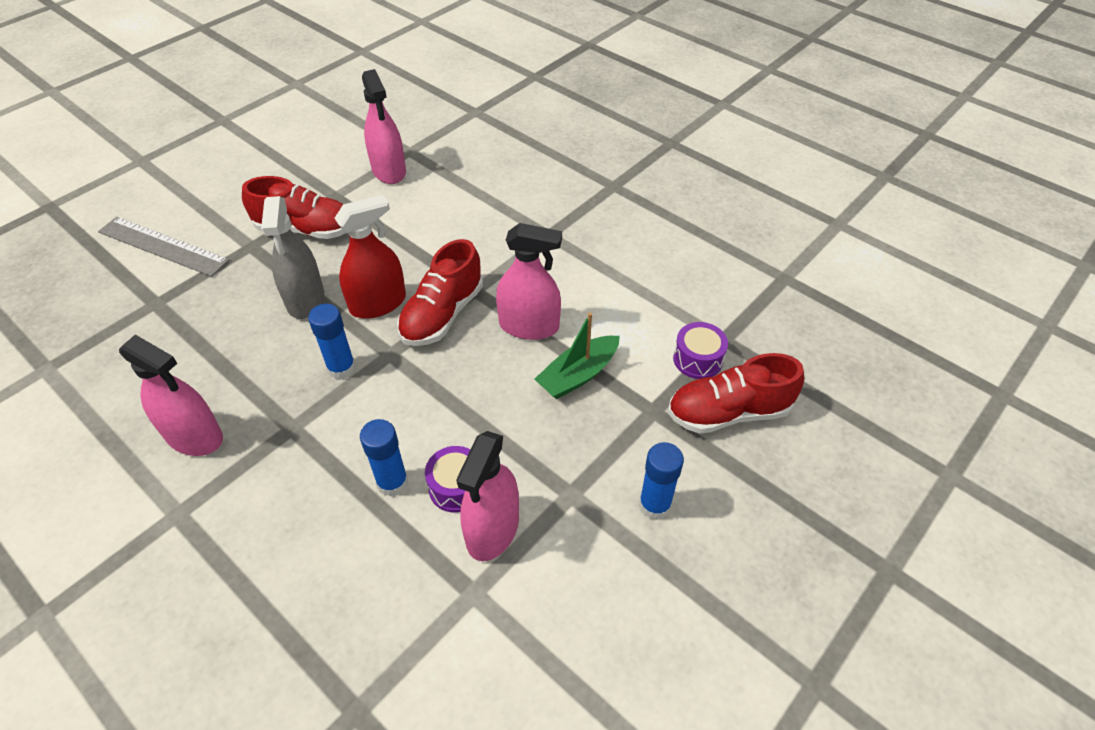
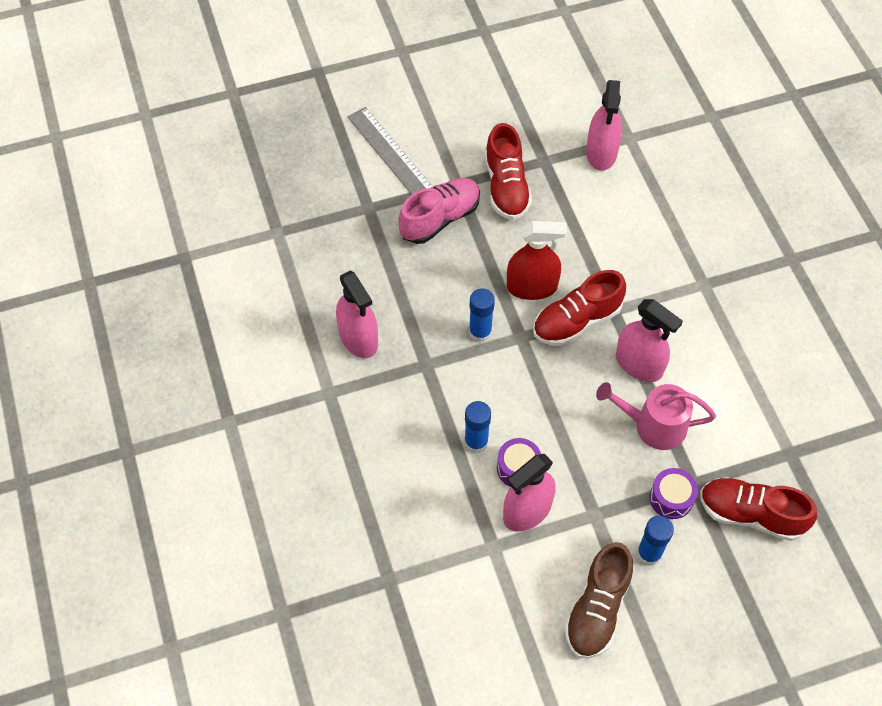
camera: 30 degrees right, 10 degrees up
red shoe [242,176,345,239] -> red shoe turned 45 degrees clockwise [485,123,532,220]
grey spray bottle [261,196,324,319] -> none
green boat [535,312,620,399] -> pink watering can [596,382,716,450]
purple drum [673,322,728,379] -> purple drum moved to [649,468,698,519]
none -> pink shoe [398,178,480,244]
none -> brown shoe [564,542,633,659]

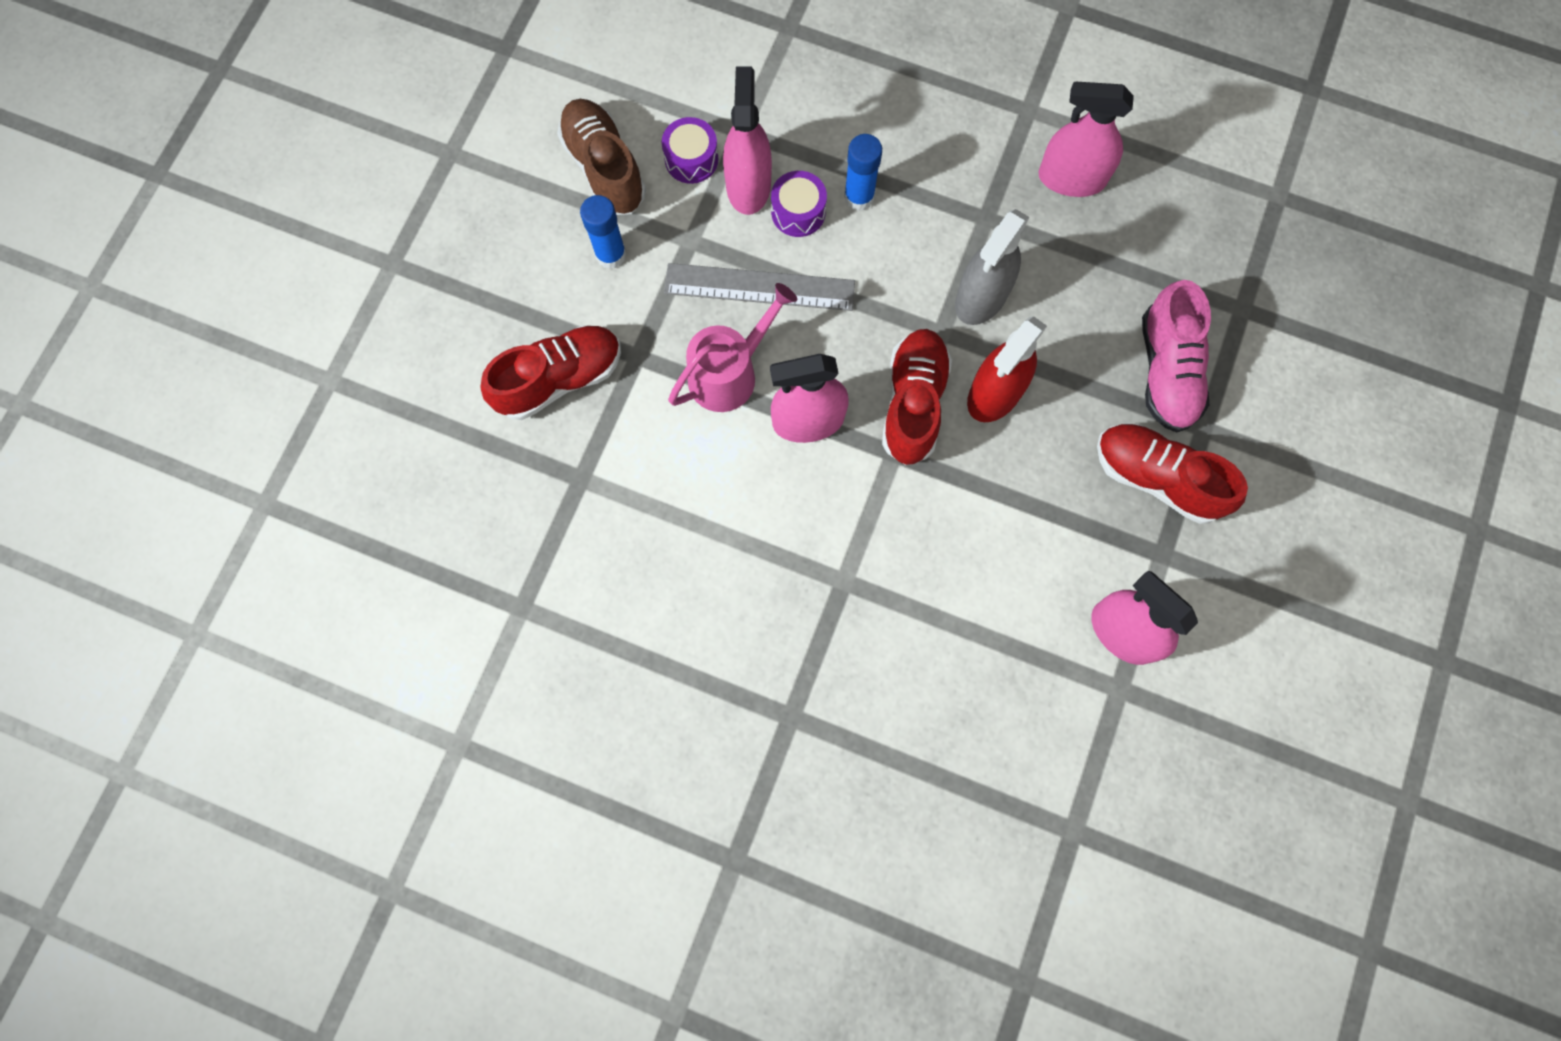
camera: 130 degrees right, 15 degrees up
grey ruler [347,107,433,195] -> grey ruler moved to [664,263,855,311]
blue glue stick [469,288,495,342] -> grey spray bottle [955,209,1030,325]
purple drum [649,468,698,519] -> purple drum moved to [662,117,718,184]

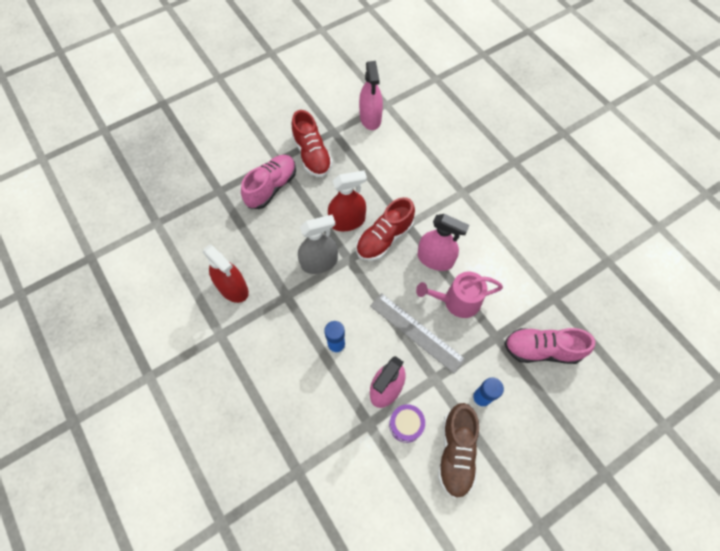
camera: 145 degrees left, 10 degrees down
red shoe [481,325,621,420] -> pink shoe [504,328,596,364]
purple drum [771,171,827,237] -> none
pink spray bottle [1039,82,1134,197] -> red spray bottle [203,244,249,303]

